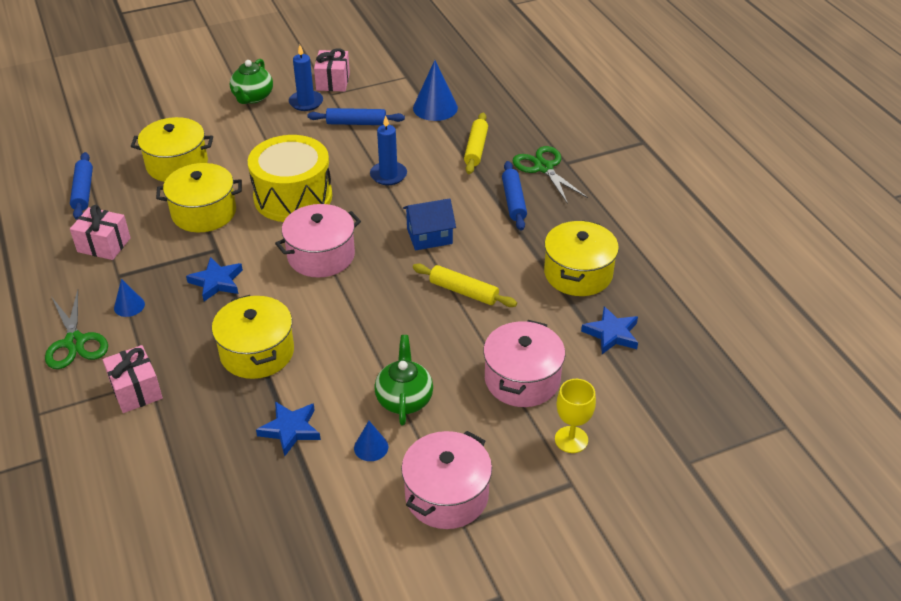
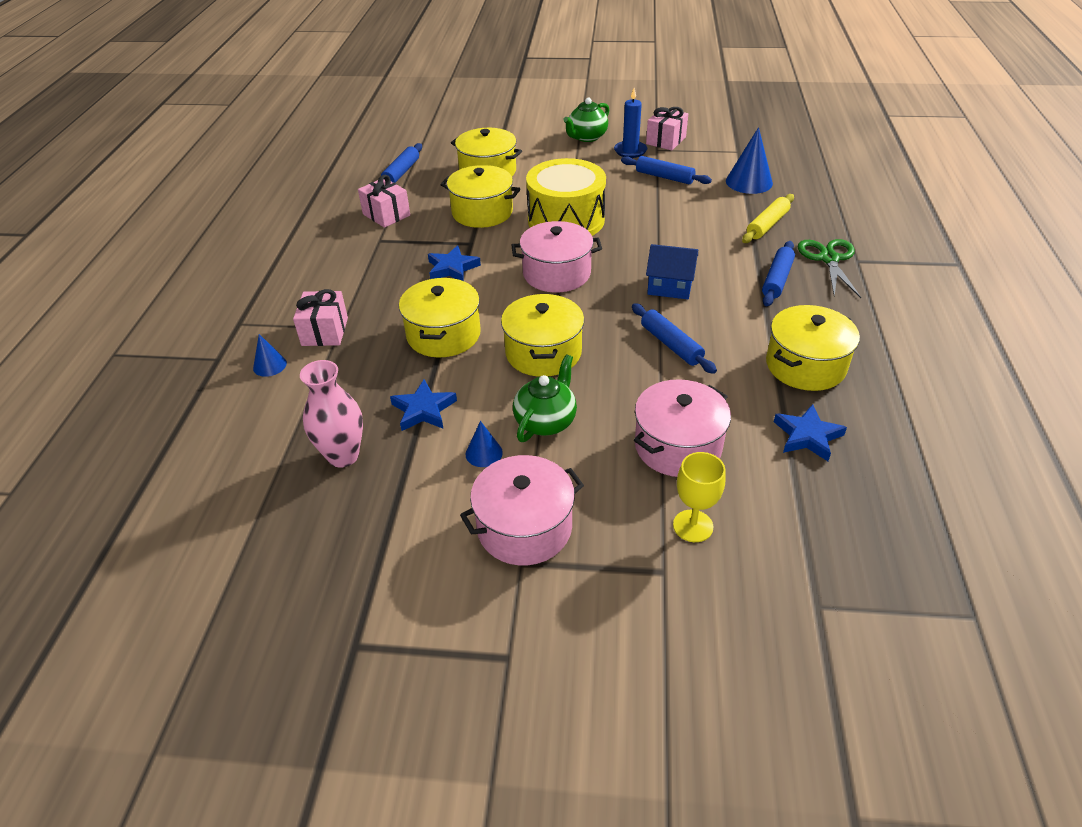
camera: 30 degrees right, 0 degrees up
green scissors [45,290,108,369] -> none
blue cone [114,279,145,317] -> blue cone moved to [253,334,287,377]
blue candle [370,116,407,185] -> none
yellow rolling pin [413,264,517,307] -> blue rolling pin [632,303,717,374]
none -> pink vase [300,360,363,468]
none -> yellow pot [501,294,584,377]

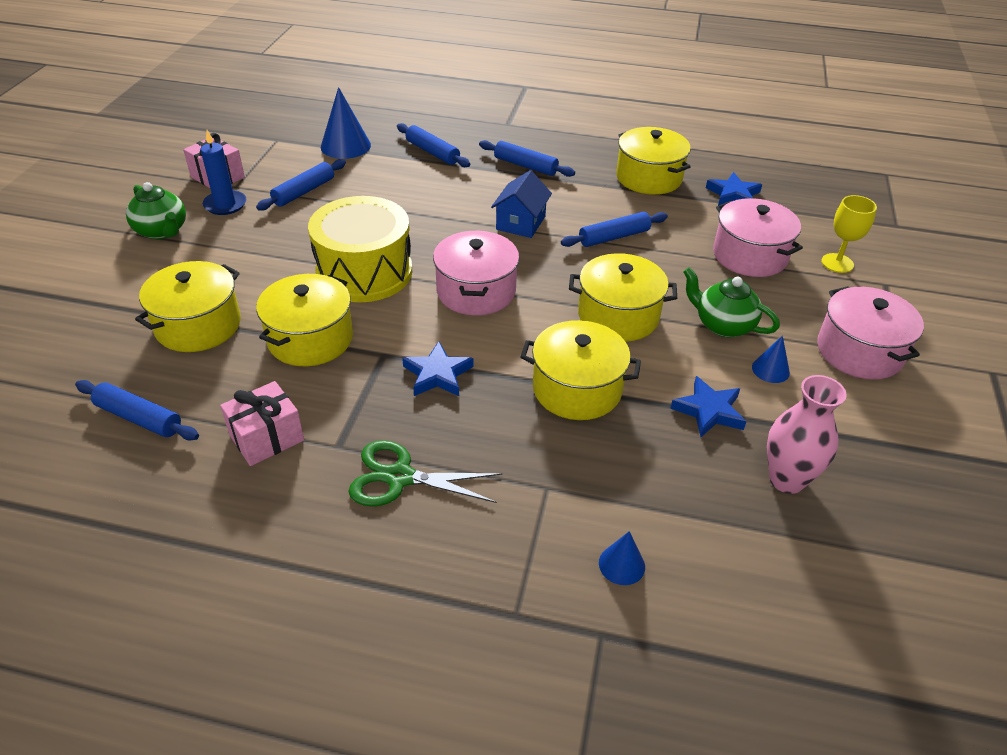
camera: 85 degrees left, 0 degrees up
pink gift [293,289,348,346] -> none
yellow rolling pin [742,194,794,243] -> blue rolling pin [397,123,470,167]
green scissors [798,239,861,298] -> green scissors moved to [348,440,502,506]

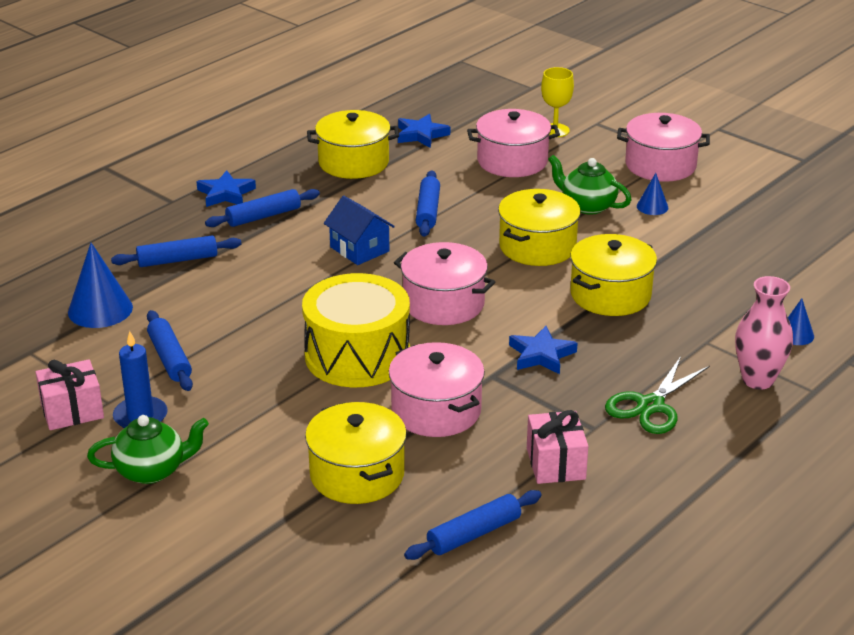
camera: 60 degrees left, 10 degrees down
yellow pot [256,274,353,366] -> pink pot [388,342,485,437]
blue star [670,376,747,437] -> blue star moved to [196,170,256,207]
green teapot [683,267,780,337] -> green teapot turned 60 degrees clockwise [548,155,632,215]
pink vase [767,375,847,494] -> pink vase moved to [735,276,793,389]

